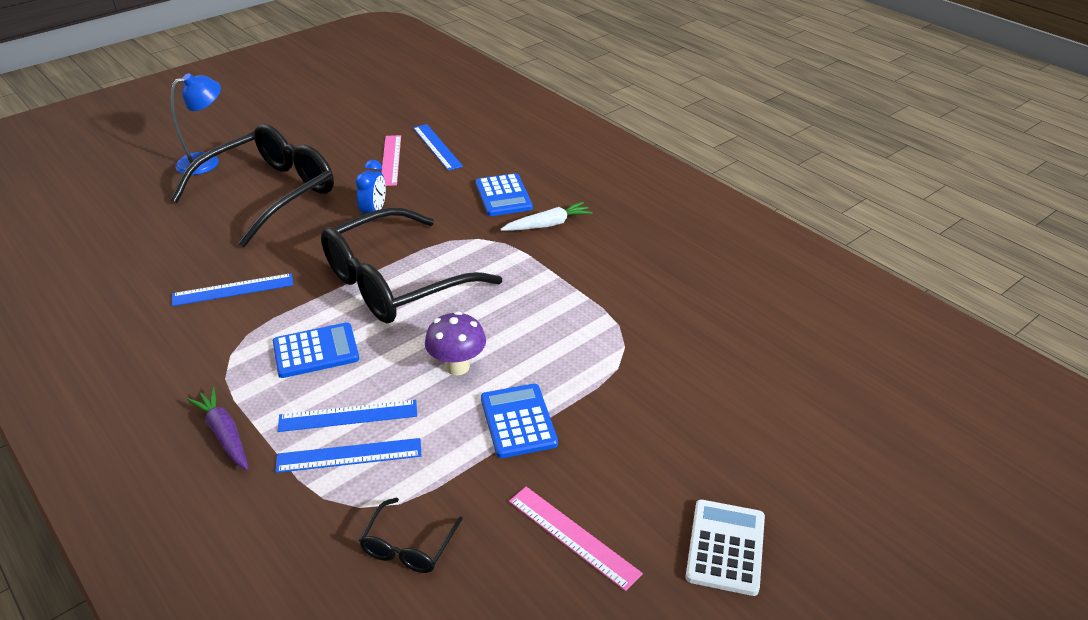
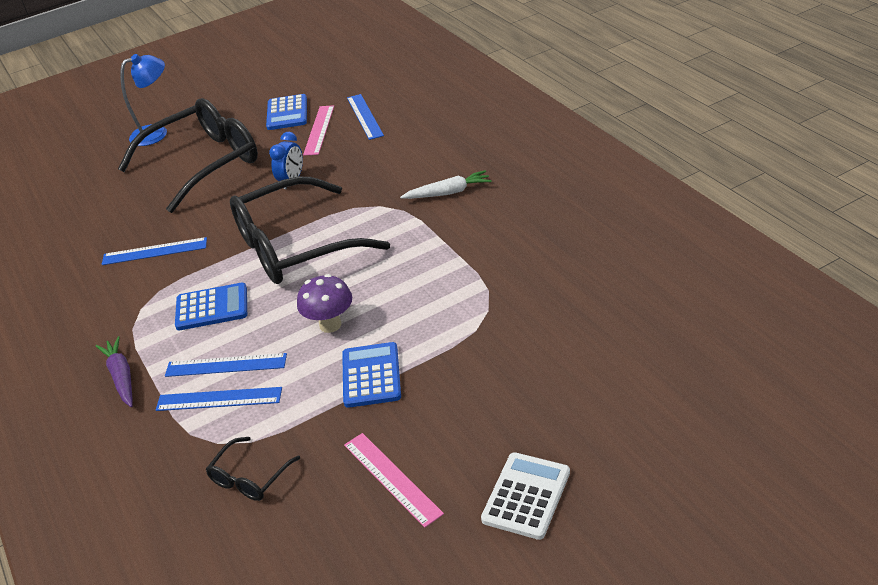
camera: 15 degrees right, 0 degrees up
blue calculator [475,173,533,216] -> blue calculator moved to [266,94,307,130]

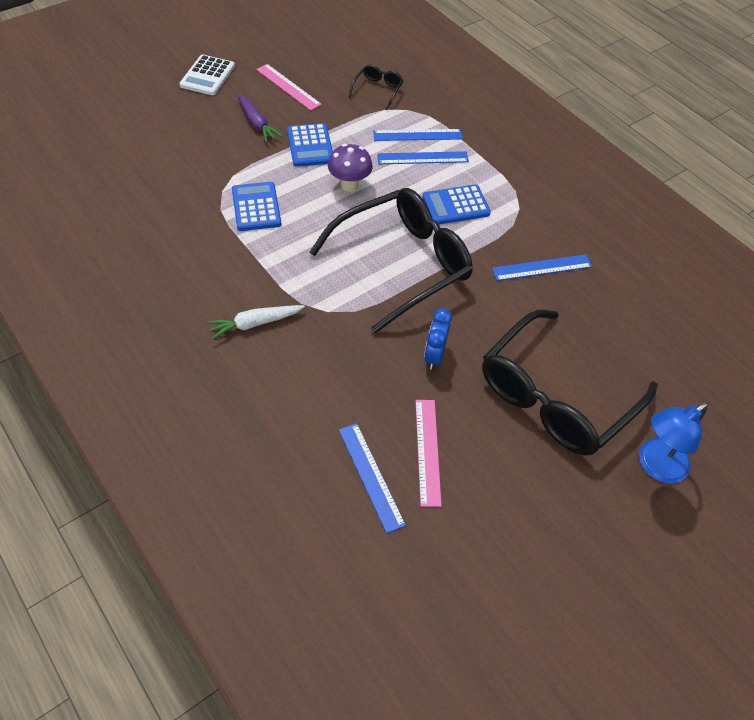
camera: 165 degrees right, 15 degrees up
purple carrot [96,336,132,407] -> purple carrot moved to [237,94,283,143]
blue calculator [266,94,307,130] -> blue calculator moved to [232,182,281,231]

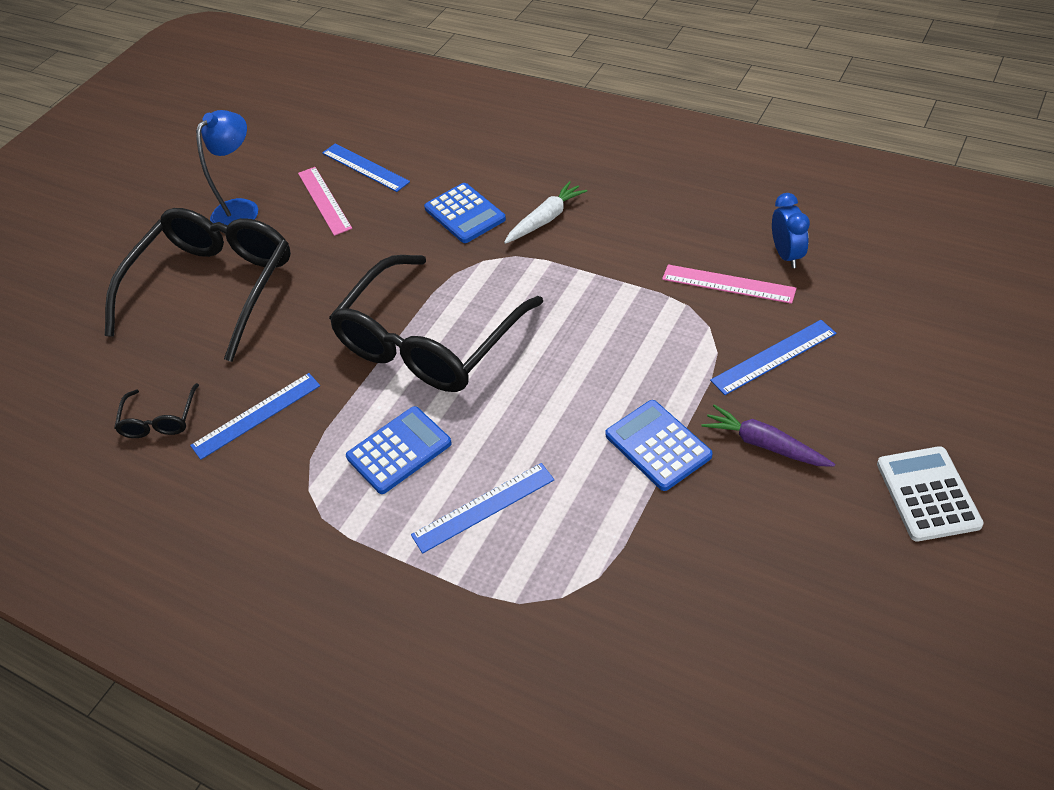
camera: 165 degrees right, 5 degrees down
blue calculator [232,182,281,231] -> blue calculator moved to [424,183,506,243]
pink ruler [256,64,322,110] -> pink ruler moved to [662,264,797,304]
purple mushroom [328,144,373,192] -> none
black glasses [348,64,404,110] -> black glasses moved to [114,383,199,438]
blue ruler [373,129,463,141] -> blue ruler moved to [710,320,836,395]
blue clock [424,308,452,370] -> blue clock moved to [772,193,810,268]
blue lamp [639,403,708,484] -> blue lamp moved to [196,110,258,226]

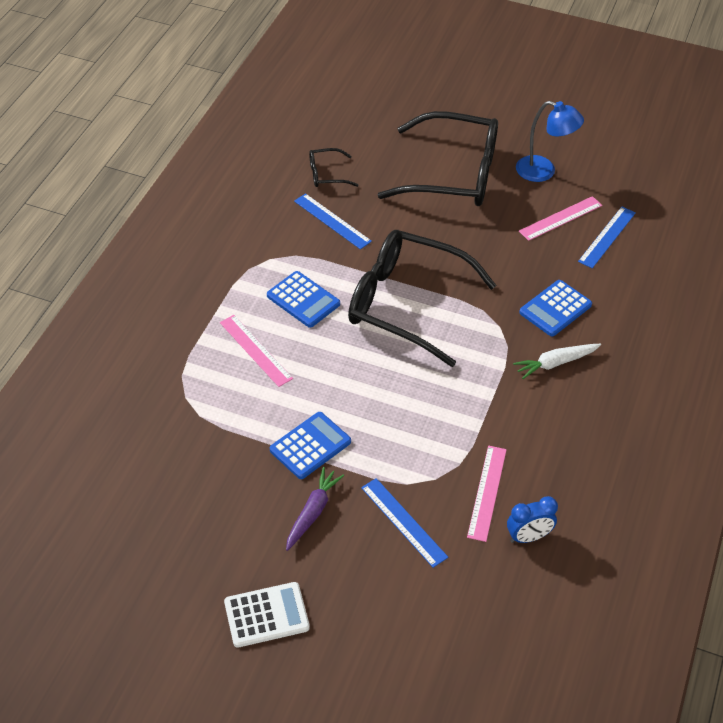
camera: 75 degrees right, 0 degrees up
blue ruler [411,463,554,554] -> pink ruler [220,315,293,387]
white carrot [504,181,587,244] -> white carrot turned 120 degrees clockwise [513,344,601,379]

